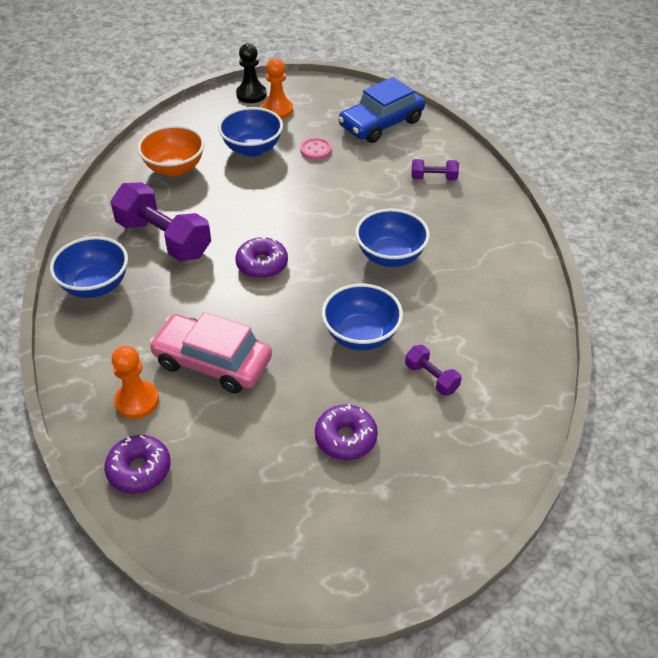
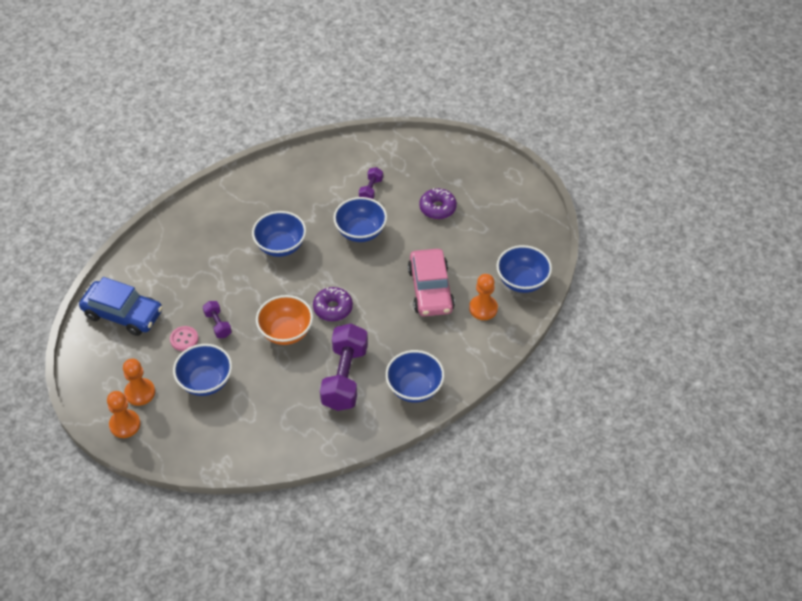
camera: 120 degrees left, 5 degrees up
purple donut [105,435,171,494] -> blue bowl [496,245,552,293]
orange bowl [138,125,205,176] -> orange bowl moved to [256,295,313,345]
black pawn [236,43,267,103] -> orange pawn [107,391,140,438]
purple dumbbell [412,159,459,181] -> purple dumbbell moved to [203,301,232,338]

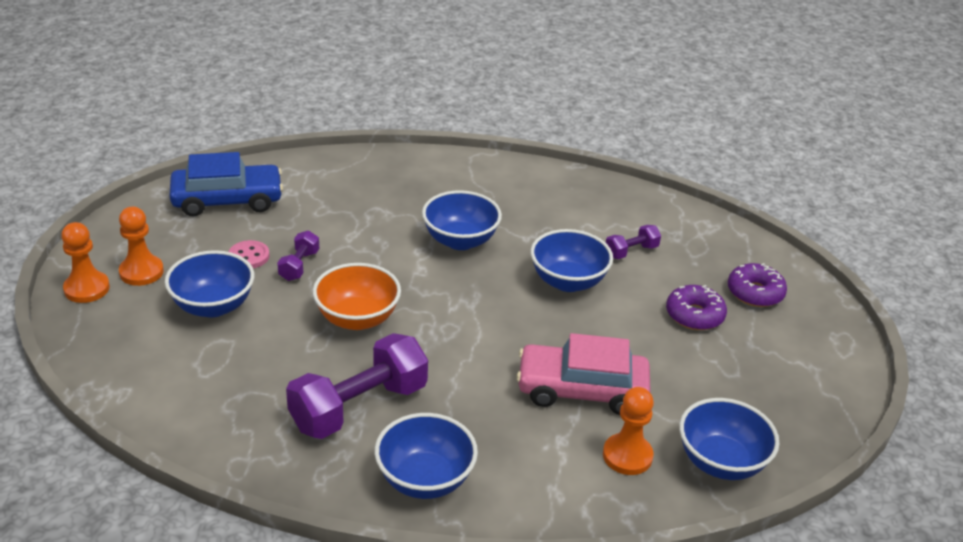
camera: 40 degrees right, 15 degrees down
blue car [79,277,163,336] -> blue car turned 75 degrees counterclockwise [170,152,283,216]
purple donut [313,287,353,321] -> purple donut moved to [728,263,787,307]
pink car [408,249,455,316] -> pink car turned 60 degrees clockwise [516,333,651,415]

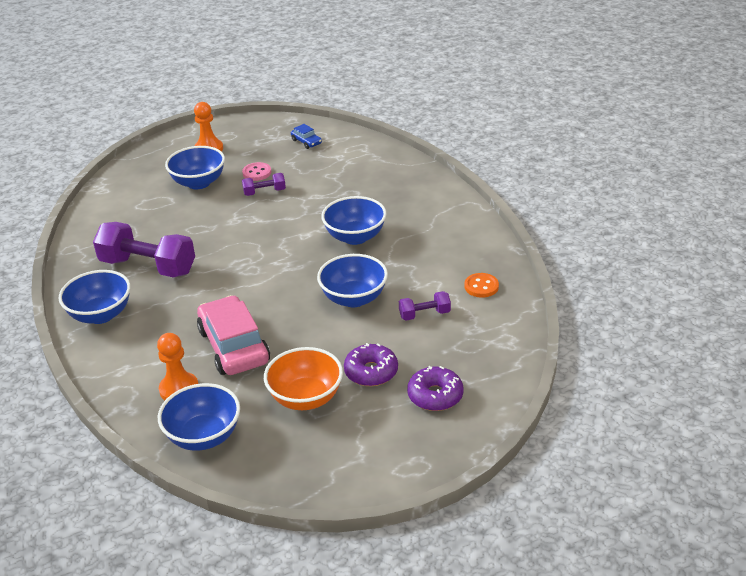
camera: 65 degrees right, 0 degrees up
orange pawn [61,222,110,303] -> none
blue car [170,152,283,216] -> blue car [291,124,322,149], size x0.44
orange bowl [313,263,401,330] -> orange bowl moved to [264,347,343,410]
purple dumbbell [606,225,661,259] -> purple dumbbell turned 45 degrees counterclockwise [399,291,451,321]
none -> orange button [464,273,499,298]

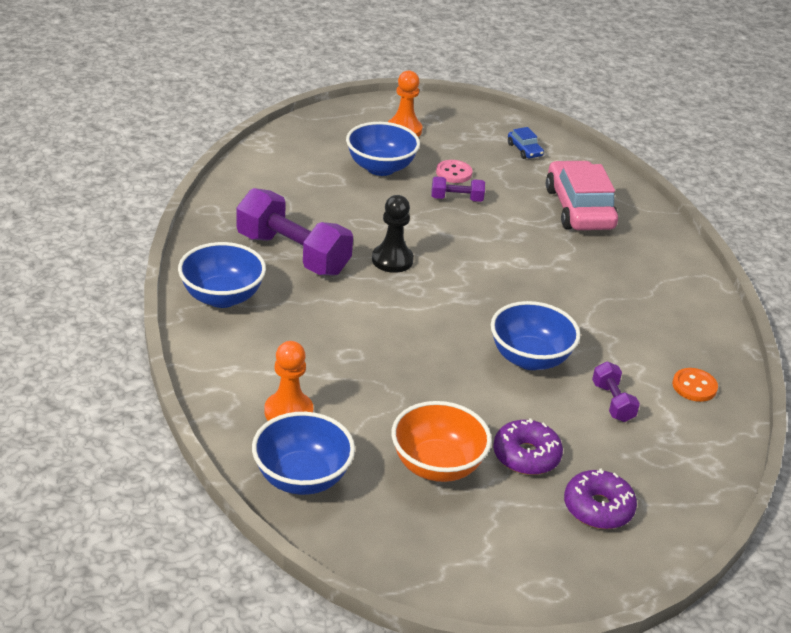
camera: 10 degrees right, 0 degrees up
pink car [197,295,270,375] -> pink car moved to [546,160,618,230]
blue bowl [321,196,387,245] -> none
purple dumbbell [399,291,451,321] -> purple dumbbell turned 75 degrees clockwise [592,361,640,422]
none -> black pawn [372,195,414,273]

